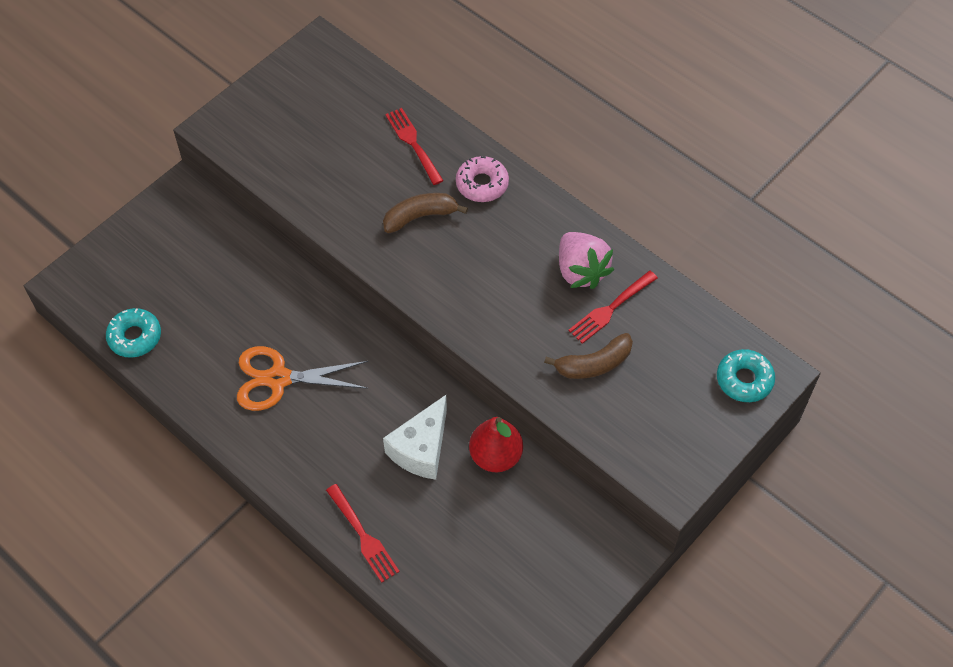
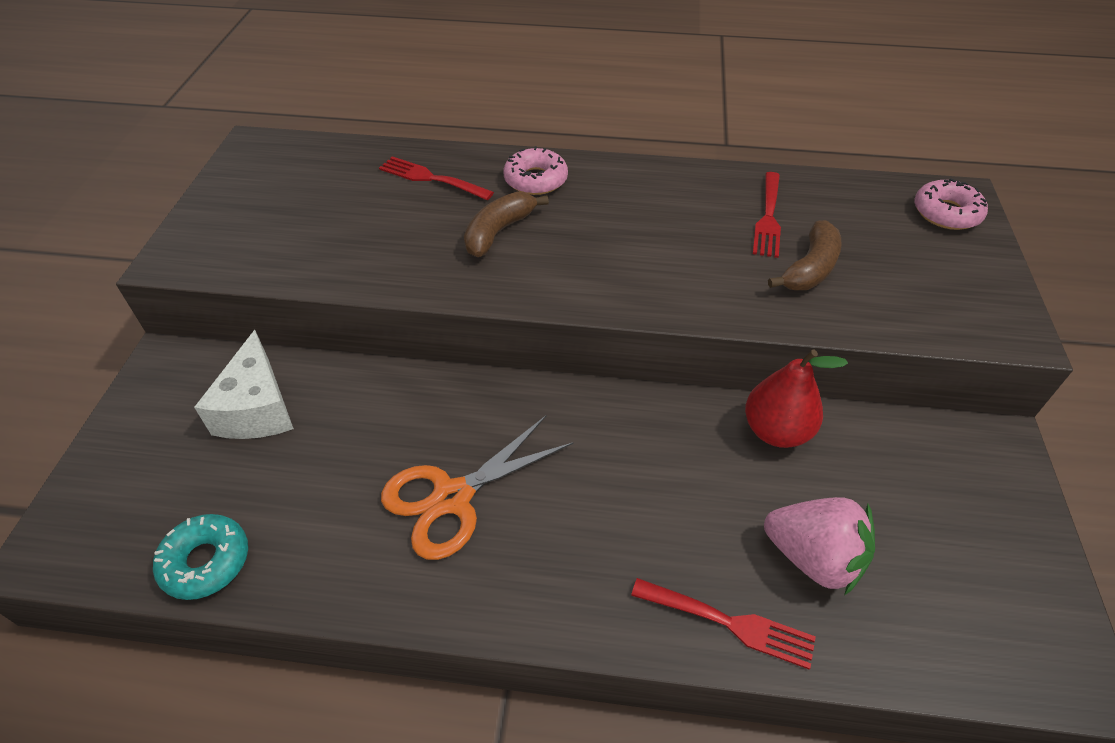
camera: 35 degrees left, 10 degrees down
white cheese [383,395,447,480] -> white cheese moved to [194,330,294,439]
pink strawberry [559,232,614,289] -> pink strawberry moved to [764,497,875,596]
turquoise donut [717,349,775,402] -> pink donut [914,178,988,230]

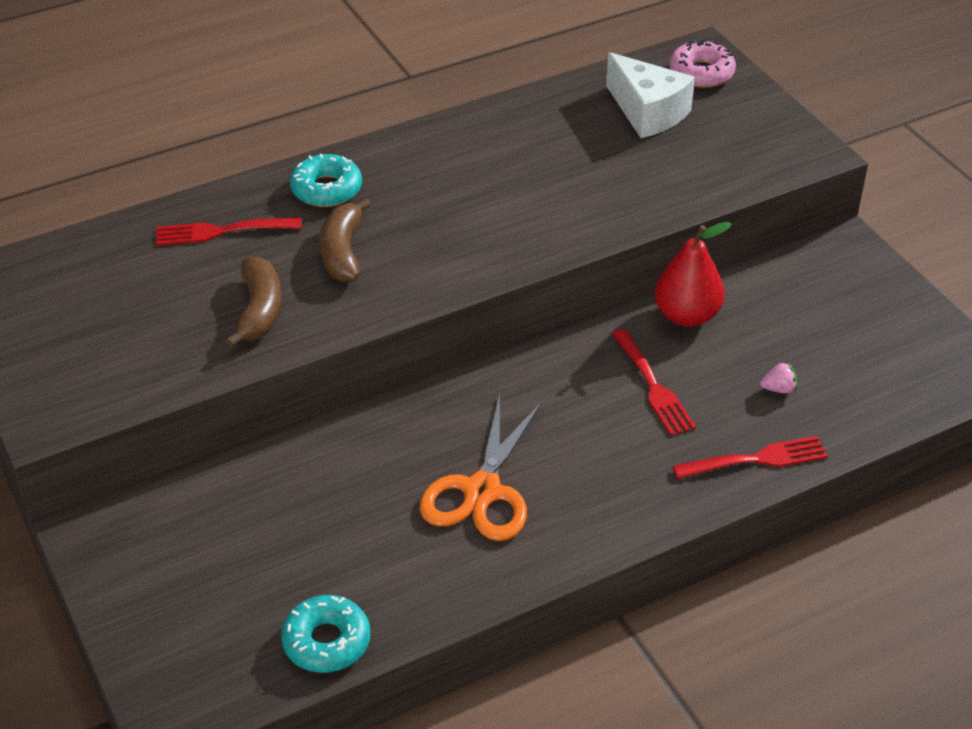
camera: 35 degrees left, 5 degrees down
white cheese [194,330,294,439] -> white cheese moved to [606,52,695,138]
pink donut [503,146,568,195] -> turquoise donut [290,154,362,207]
red fork [753,172,781,258] -> red fork moved to [612,329,696,436]
pink strawberry [764,497,875,596] -> pink strawberry [760,362,797,394], size x0.41
brown banana [768,220,842,290] -> brown banana moved to [226,256,282,347]

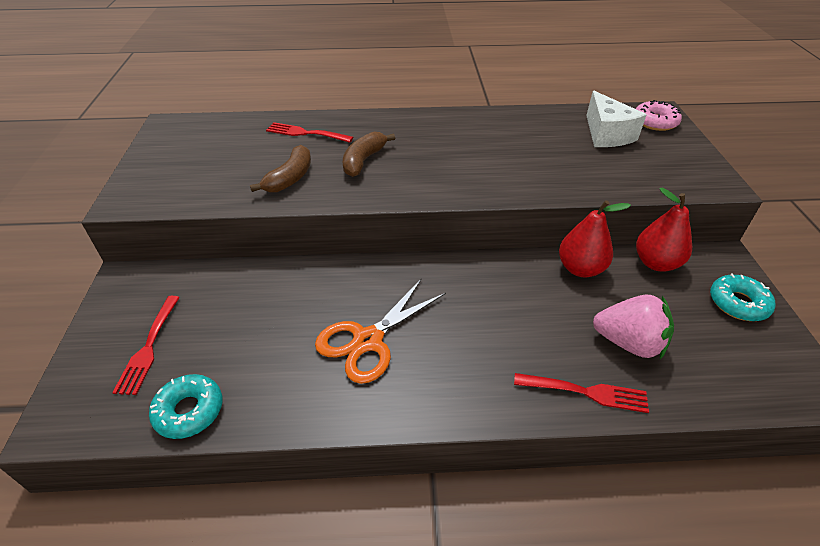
camera: 25 degrees right, 0 degrees up
turquoise donut [290,154,362,207] -> turquoise donut moved to [710,274,775,321]
red fork [612,329,696,436] -> red fork moved to [112,296,180,395]
pink strawberry [760,362,797,394] -> pink strawberry [593,295,674,359], size x2.44
none -> red pear [636,188,692,272]

